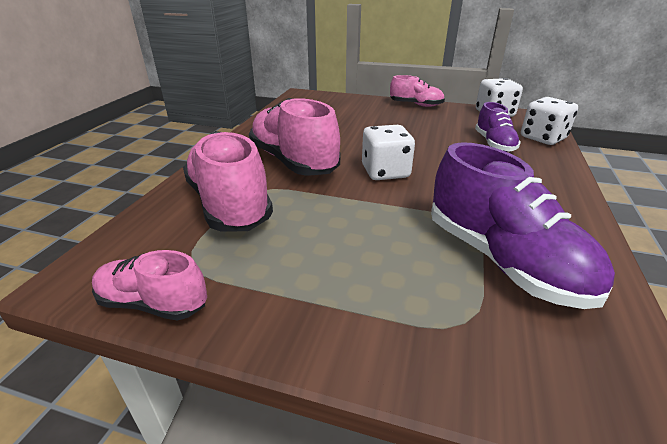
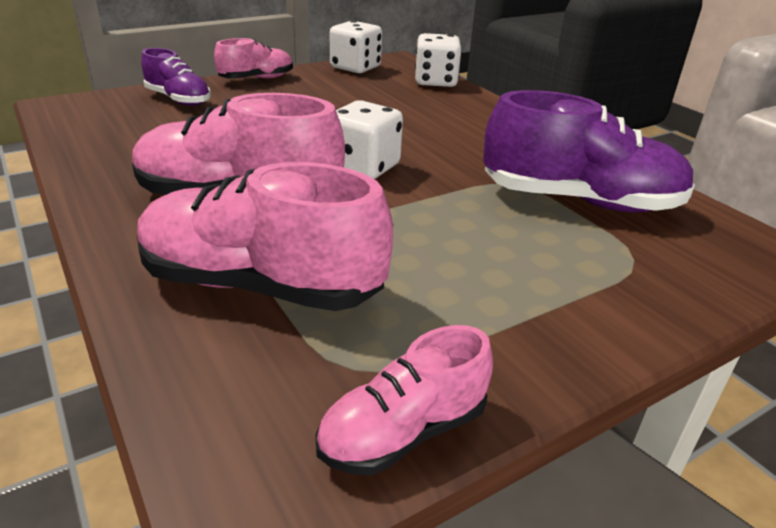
camera: 50 degrees left, 0 degrees up
purple shoe [475,102,521,152] -> purple shoe moved to [141,48,211,106]

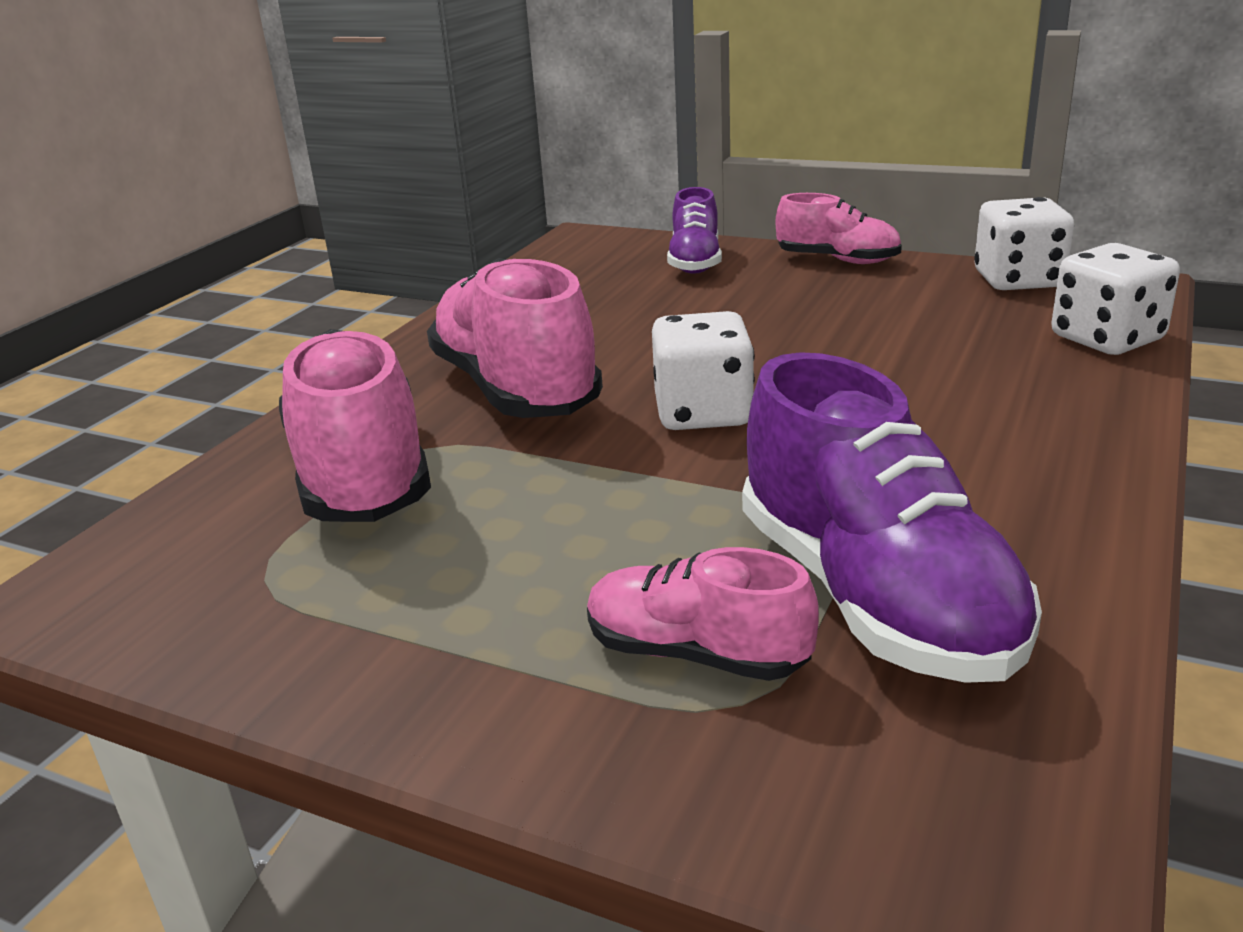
camera: 60 degrees right, 5 degrees down
pink shoe [315,325,493,475] -> pink shoe moved to [587,547,819,681]

